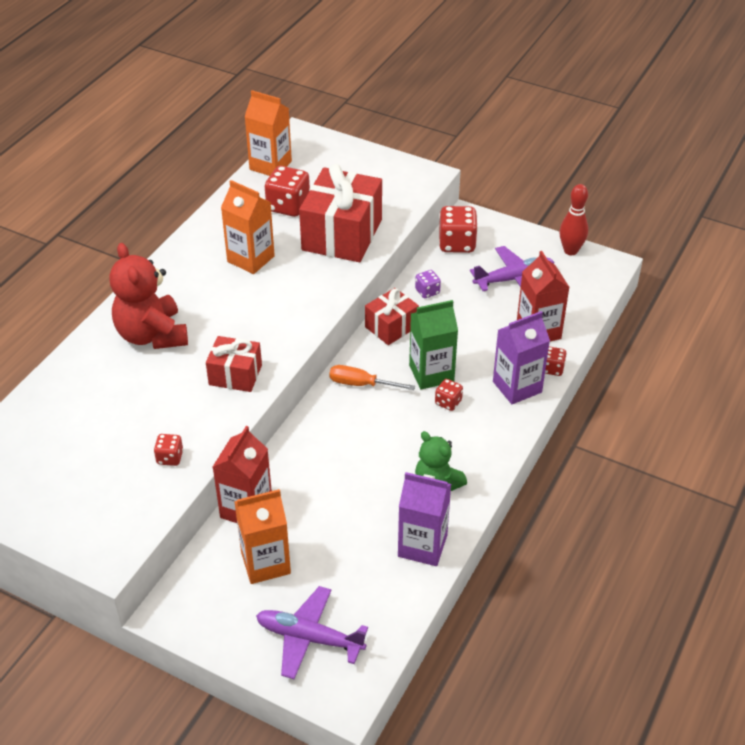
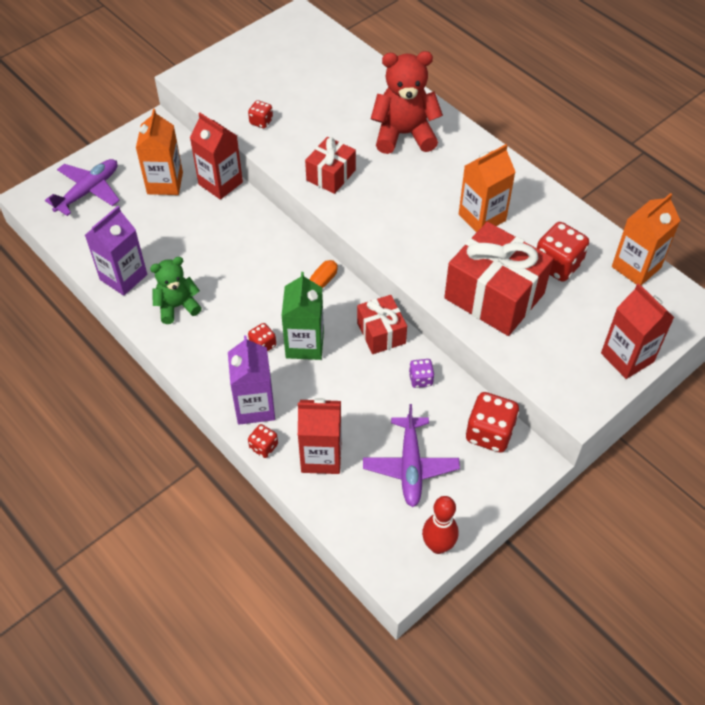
camera: 110 degrees right, 10 degrees up
none -> red carton [601,283,674,379]

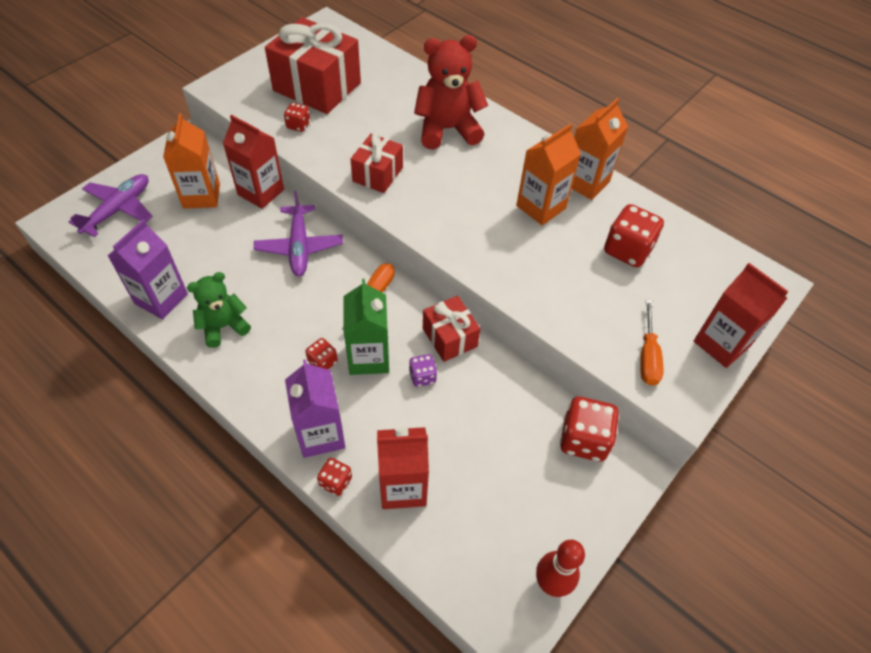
camera: 10 degrees left, 0 degrees up
purple plane [363,404,460,507] -> purple plane moved to [254,191,343,276]
purple dice [409,359,434,388] -> purple dice moved to [409,354,437,387]
red gift [444,222,553,336] -> red gift moved to [265,17,361,114]
orange carton [612,193,681,285] -> orange carton moved to [572,98,628,200]
none -> orange screwdriver [640,299,663,386]

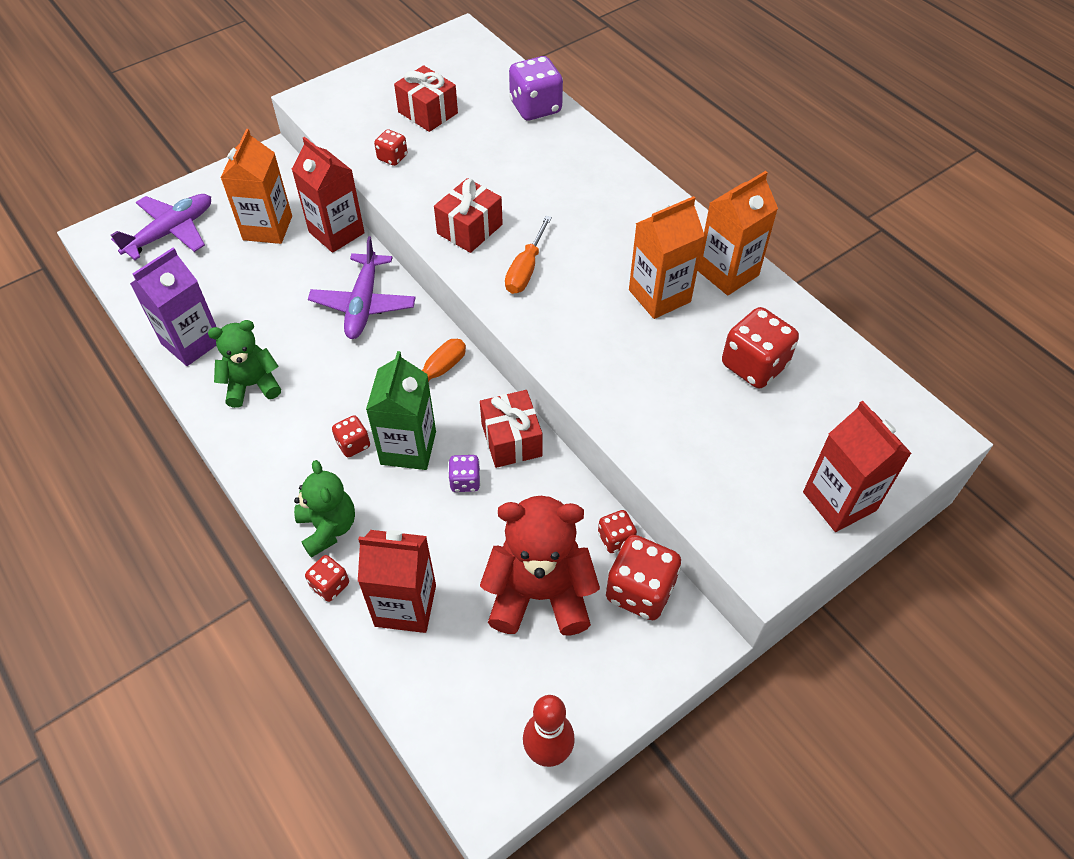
camera: 15 degrees right, 0 degrees up
red gift [265,17,361,114] -> red gift [394,65,458,132], size x0.55
purple carton [285,359,345,458] -> green teddy bear [294,460,355,558]
red teddy bear [414,35,488,150] -> red teddy bear moved to [480,496,600,636]
orange screwdriver [640,299,663,386] -> orange screwdriver moved to [505,216,552,294]
none -> purple dice [509,56,563,120]
none -> red dice [598,510,637,553]

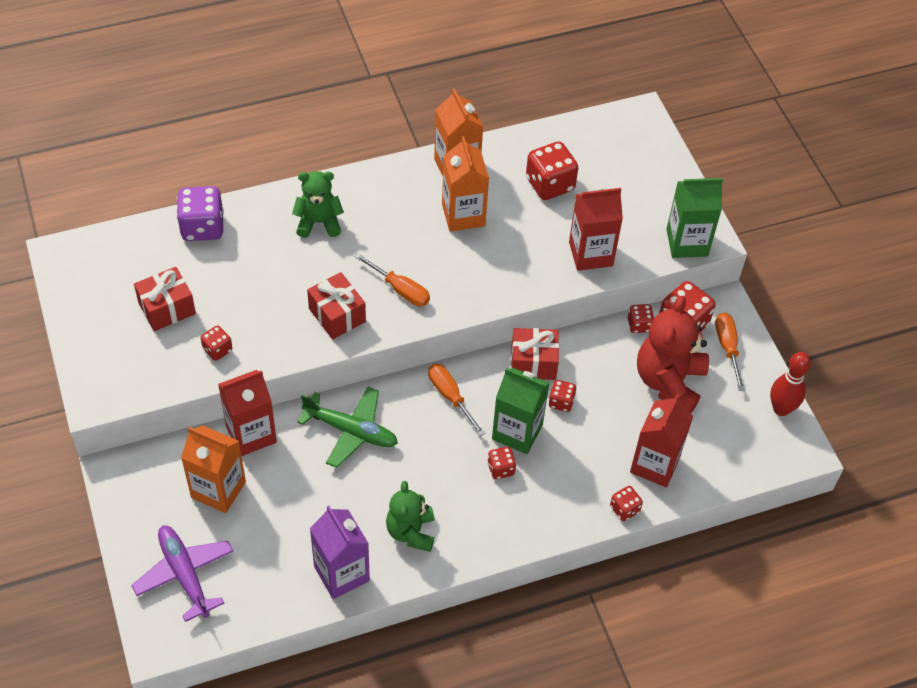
camera: 75 degrees left, 0 degrees up
green teddy bear [294,460,355,558] -> green teddy bear moved to [292,171,344,238]
purple plane [308,236,416,339] -> green plane [297,387,398,468]
purple dice [448,455,480,492] -> red dice [548,380,577,412]
red carton [803,401,912,532] -> red carton moved to [569,188,623,271]
none -> green carton [666,177,723,258]
none -> orange screwdriver [715,312,745,391]

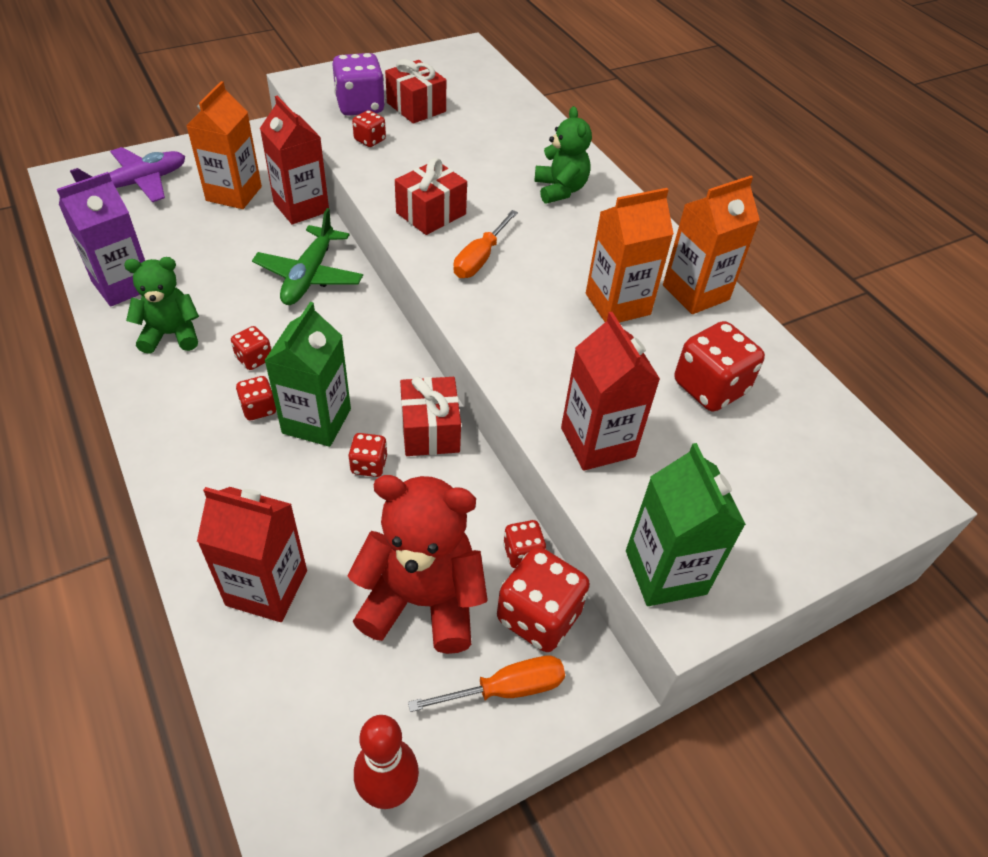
camera: 80 degrees right, 5 degrees down
purple dice [177,186,224,241] -> purple dice moved to [332,53,385,116]
orange screwdriver [428,364,485,436] -> none
red dice [610,486,643,521] -> red dice moved to [231,326,271,370]

